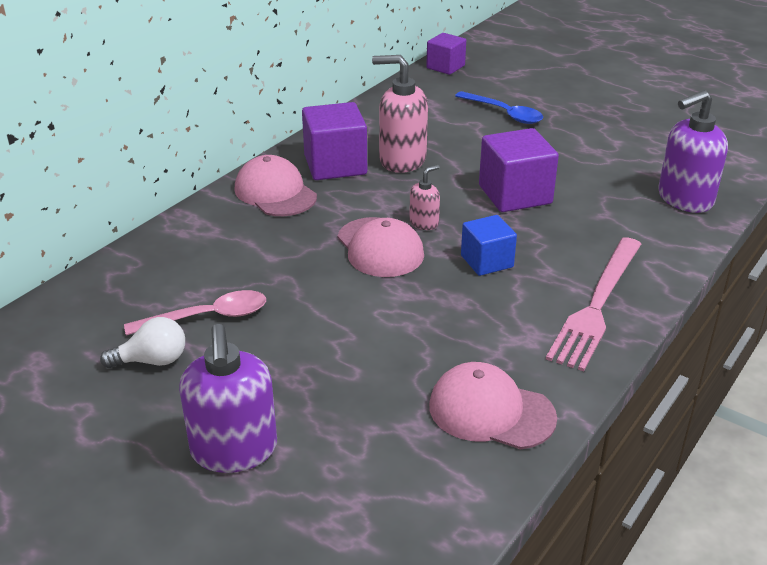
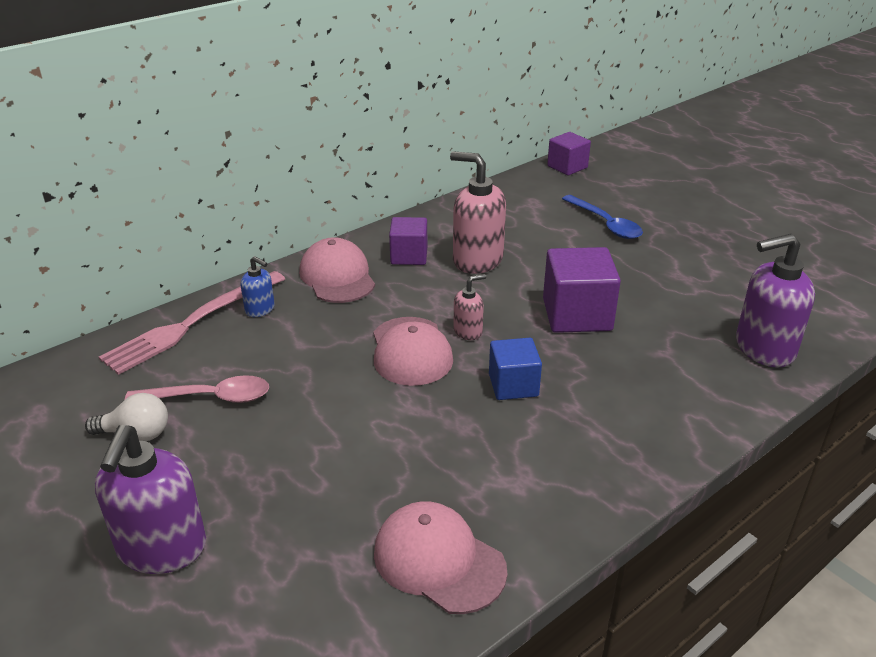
camera: 15 degrees right, 0 degrees up
purple cube [302,102,367,180] -> purple cube [389,217,427,265], size x0.63
pink fork [546,237,641,371] -> pink fork moved to [99,271,285,375]
none -> blue soap dispenser [241,256,275,317]

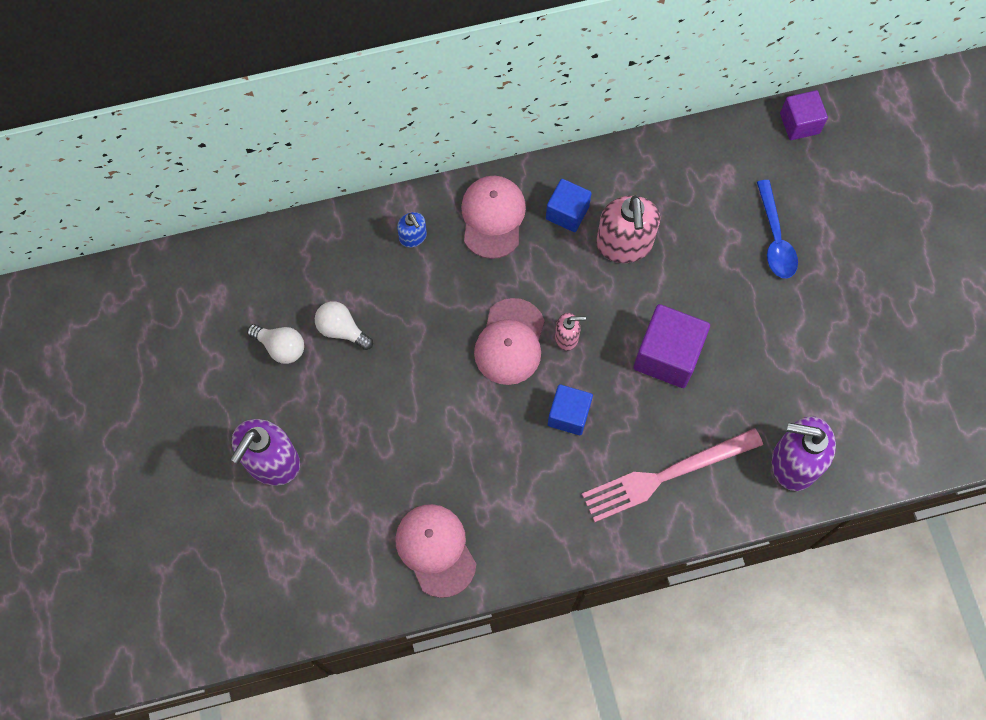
camera: 25 degrees right, 35 degrees up
pink fork [99,271,285,375] -> pink fork moved to [582,428,763,522]
pink spoon [125,375,269,403] -> white light bulb [315,301,373,350]
purple cube [389,217,427,265] -> blue cube [546,179,592,232]
pink soap dispenser [450,151,506,274] -> pink soap dispenser turned 150 degrees counterclockwise [596,196,660,263]

